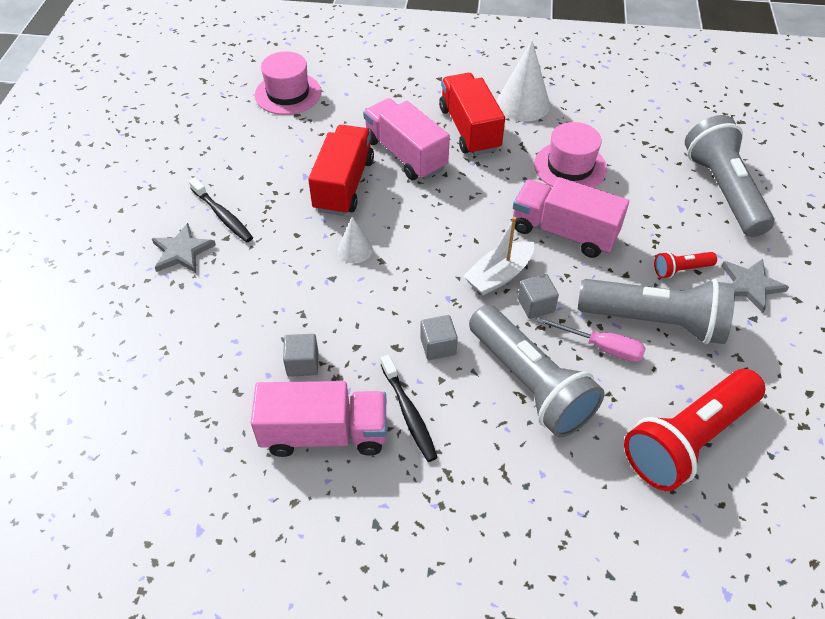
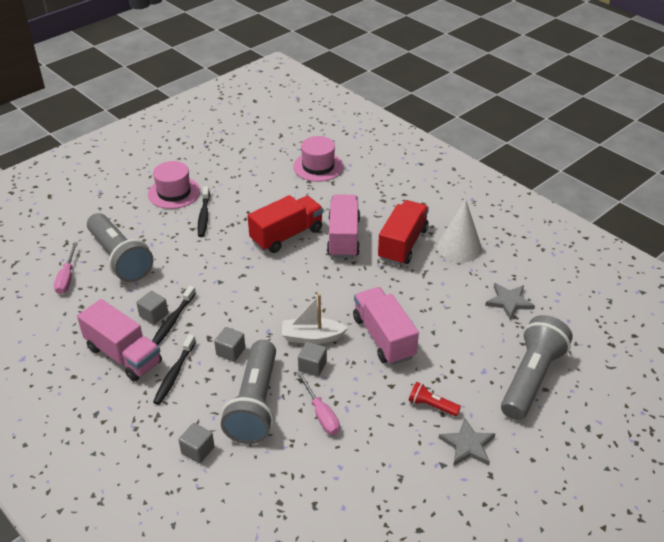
camera: 40 degrees right, 10 degrees down
grey star [152,223,216,273] -> grey star moved to [485,283,535,320]
white cone [338,216,373,263] -> none
pink hat [534,122,607,188] -> pink hat moved to [148,161,200,209]
grey flashlight [578,279,735,344] -> grey flashlight moved to [87,213,154,282]
red flashlight [624,369,765,491] -> none
none -> pink screwdriver [54,242,78,294]
none -> black toothbrush [152,286,196,345]
none -> grey cube [179,423,215,463]

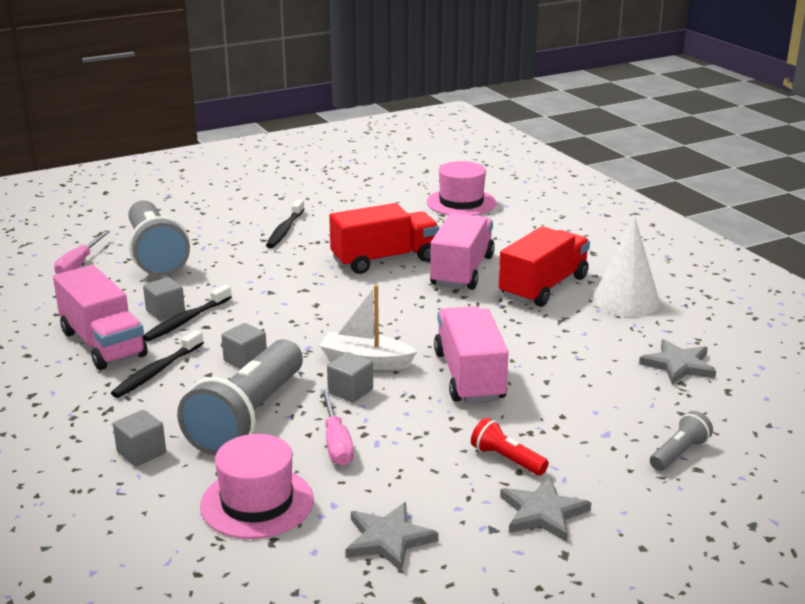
camera: 15 degrees right, 15 degrees down
pink hat [148,161,200,209] -> pink hat moved to [200,434,314,539]
grey flashlight [501,315,573,420] -> grey flashlight [650,411,713,471], size x0.44
none -> grey star [345,502,439,572]

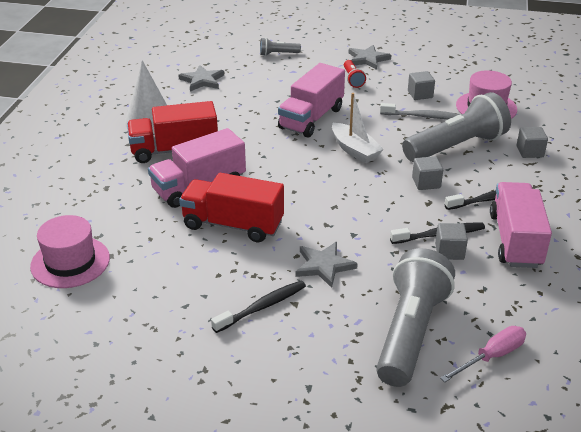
camera: 140 degrees left, 10 degrees up
pink screwdriver [321,388,354,466] -> grey toothbrush [380,103,461,119]
grey cube [327,352,373,403] -> grey cube moved to [408,71,435,100]
grey star [345,502,439,572] -> grey star moved to [295,242,358,288]

